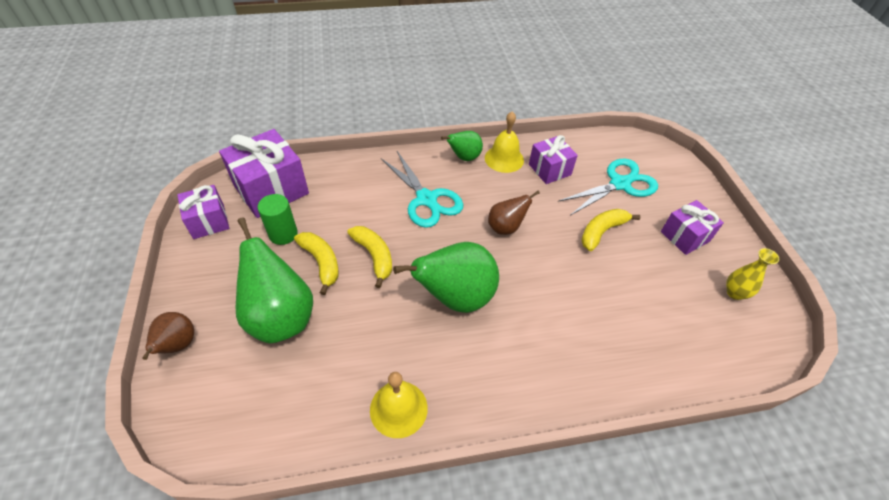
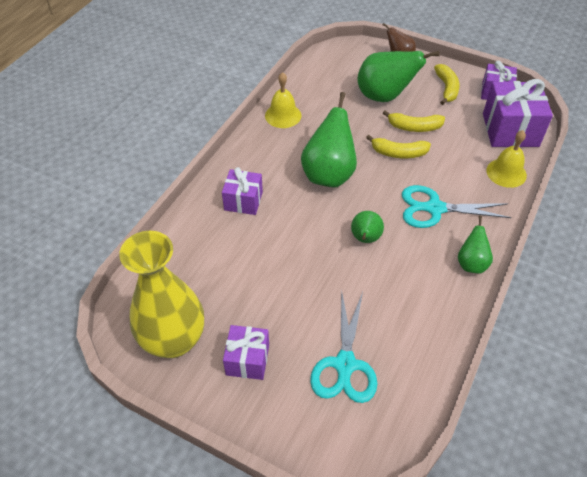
camera: 130 degrees right, 0 degrees up
green cylinder [257,194,298,245] -> none
yellow bell [485,112,524,173] -> yellow bell moved to [486,130,527,188]
brown pear [488,191,540,235] -> green pear [351,211,384,243]
purple gift [529,135,578,184] -> purple gift moved to [222,167,263,215]
yellow banana [581,209,640,251] -> yellow banana moved to [434,64,460,105]
yellow vase [726,248,779,300] -> yellow vase [119,231,204,358], size x2.43

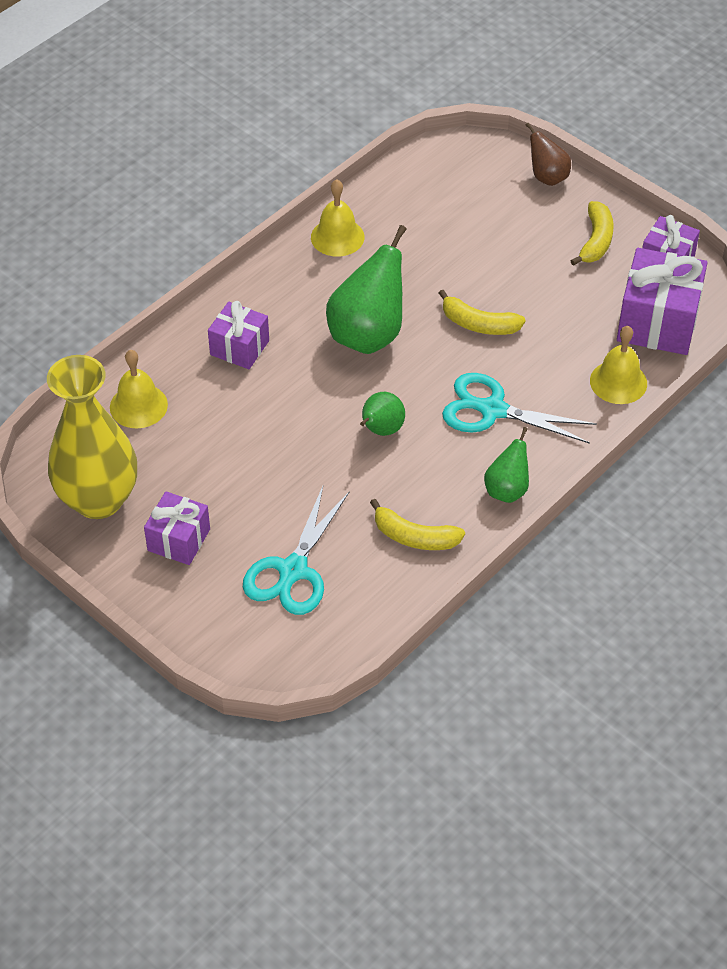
camera: 15 degrees right, 0 degrees up
green pear [357,51,440,102] -> none
yellow banana [383,110,445,132] -> yellow banana moved to [370,499,465,550]
none -> yellow bell [110,350,168,428]

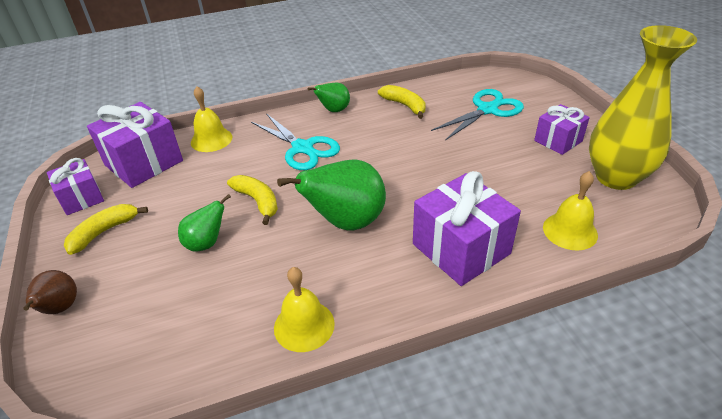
camera: 150 degrees left, 10 degrees down
purple gift [208,301,269,369] -> purple gift [413,171,521,286], size x1.66
green pear [360,392,405,436] -> green pear moved to [178,194,231,252]

